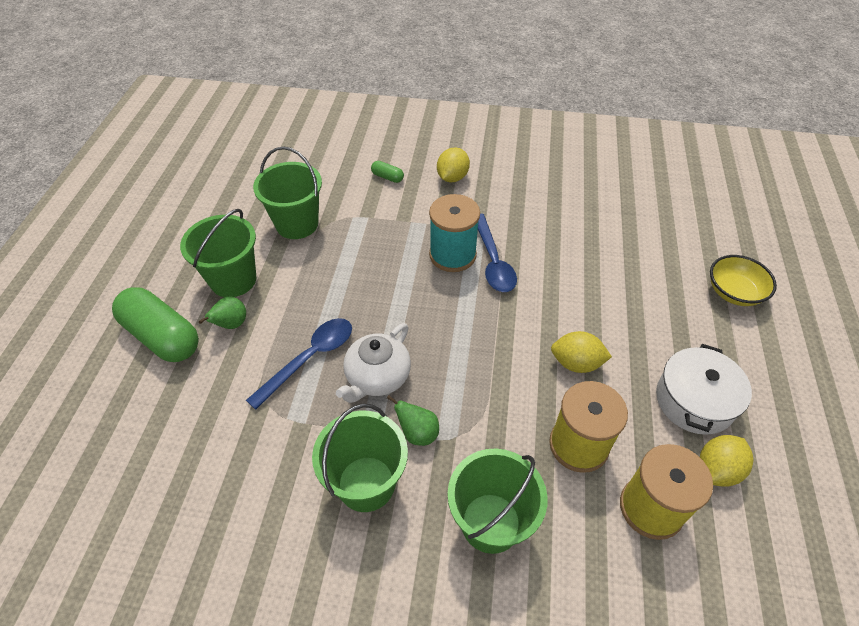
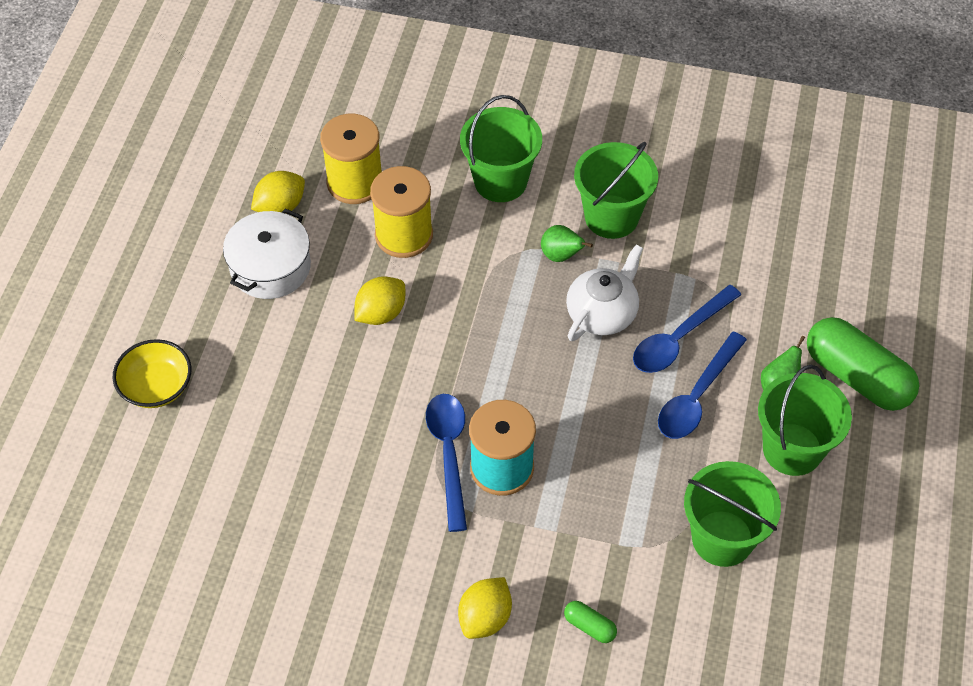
camera: 175 degrees left, 5 degrees up
yellow lemon [551,331,612,373] -> yellow lemon turned 60 degrees counterclockwise [354,276,405,325]
none -> blue spoon [658,331,747,439]

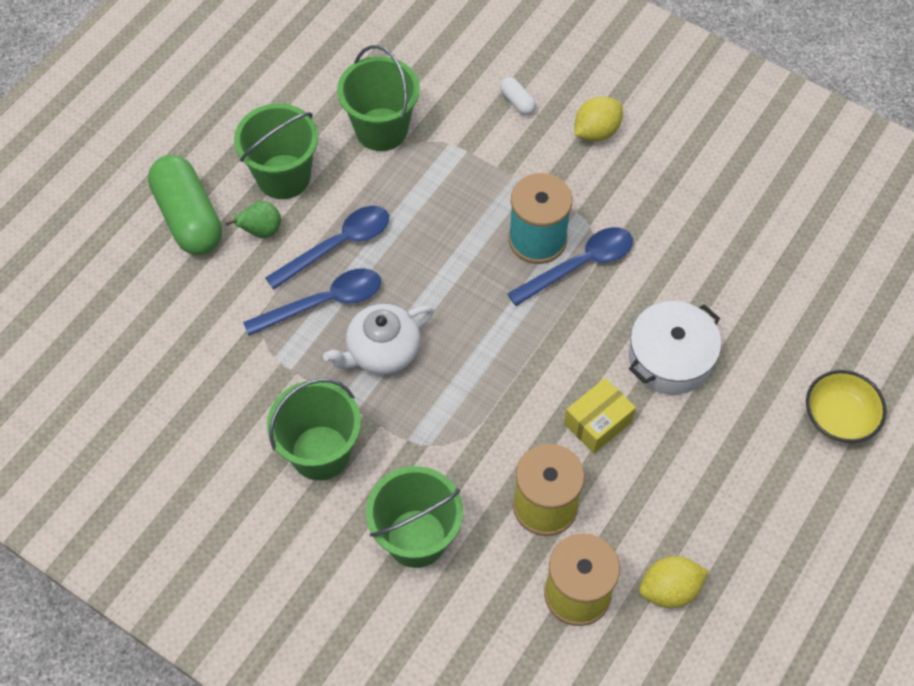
camera: 160 degrees left, 5 degrees up
white pot [223,208,311,299] -> white pot moved to [629,301,721,395]
yellow lemon [354,276,405,325] -> yellow box [564,378,636,454]
blue spoon [426,394,467,532] -> blue spoon turned 135 degrees counterclockwise [507,227,633,306]
green pear [541,225,593,262] -> none
green capsule [564,601,617,643] -> white capsule [500,77,536,115]

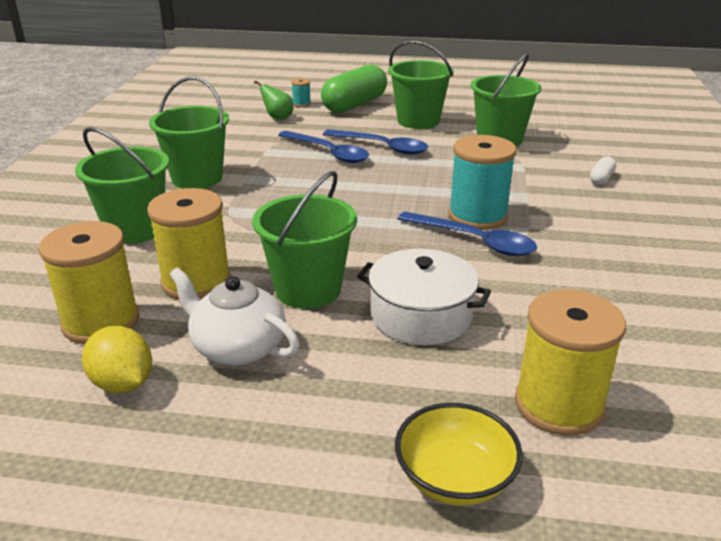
camera: 65 degrees right, 30 degrees down
green pear [225,201,281,238] -> green pear moved to [254,80,293,120]
white teapot [323,304,434,374] -> white teapot moved to [169,267,300,365]
yellow box [564,378,636,454] -> green bucket [252,171,357,309]
yellow lemon [574,96,623,142] -> none
none -> turquoise spool [291,78,311,107]
none -> yellow spool [515,289,626,436]

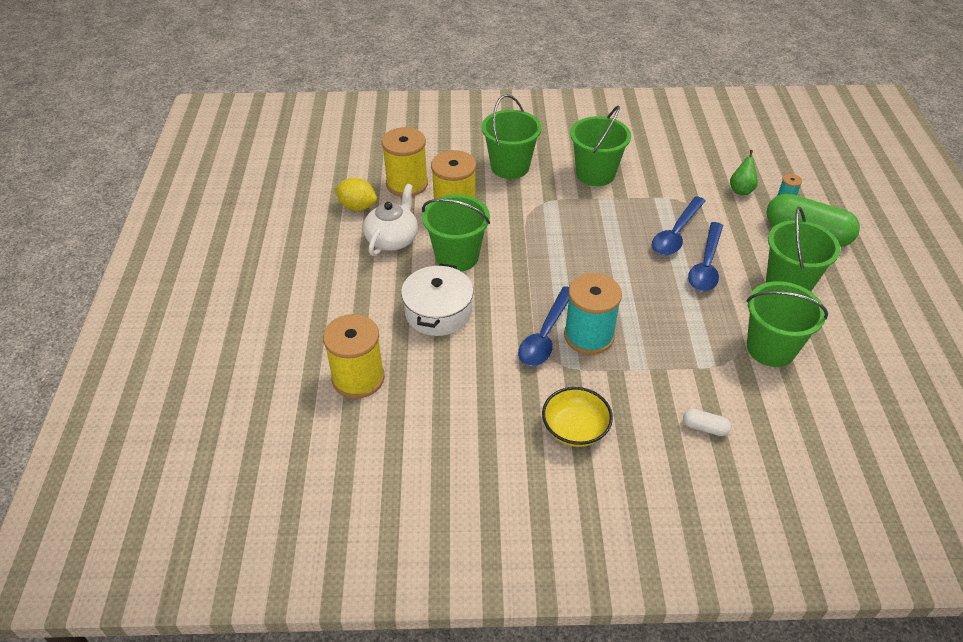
camera: 80 degrees right, 15 degrees up
yellow lemon [82,326,152,393] -> yellow lemon turned 75 degrees clockwise [334,178,377,211]
yellow bowl [395,403,523,506] -> yellow bowl moved to [542,387,613,447]

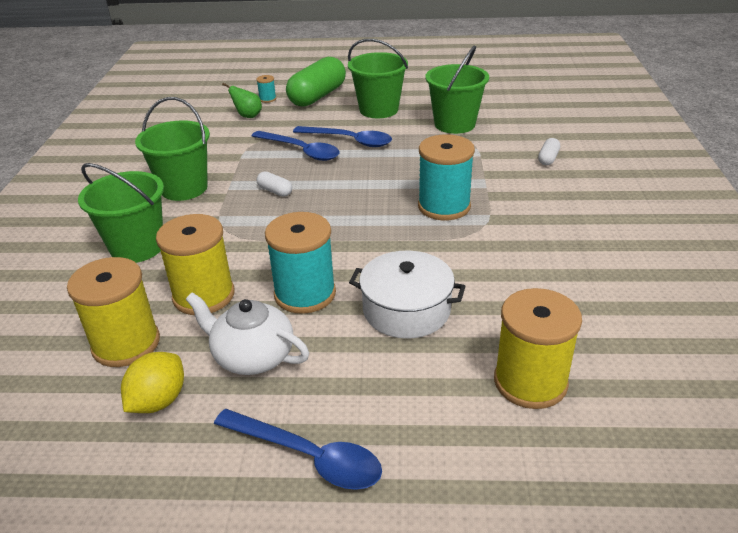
camera: 85 degrees left, 10 degrees down
green bucket [422,194,490,272] -> turquoise spool [265,212,336,314]
blue spoon [518,286,569,366] -> blue spoon moved to [214,409,382,490]
yellow bowl [542,387,613,447] -> none
none -> white capsule [257,171,292,197]

